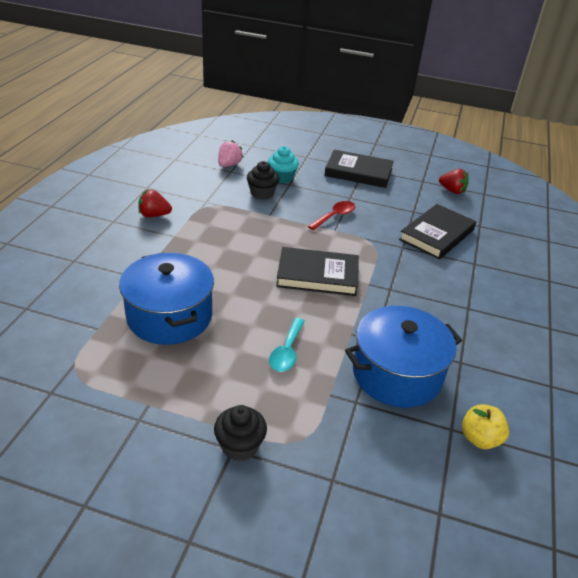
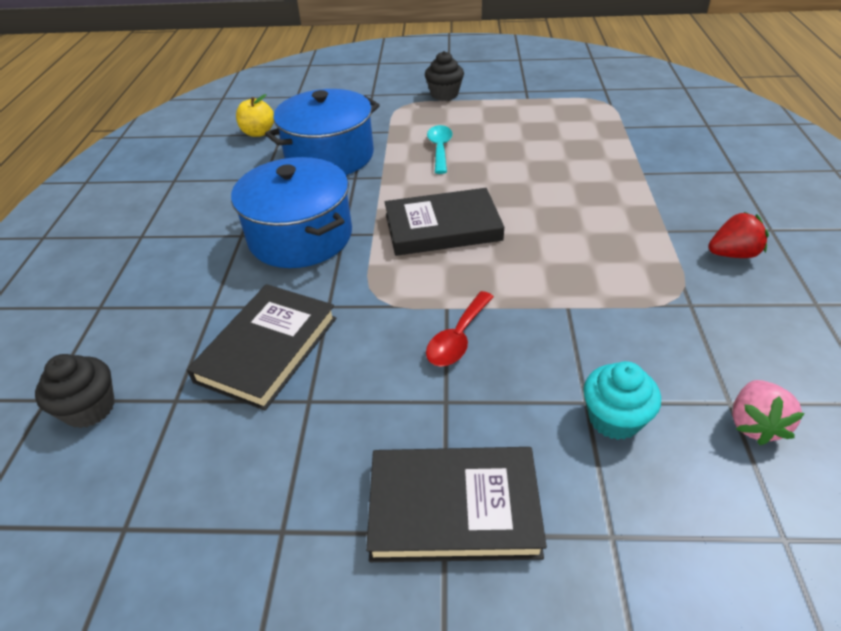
camera: 170 degrees right, 5 degrees up
blue pot [119,253,214,345] -> blue pot moved to [231,157,352,268]
black cupcake [247,161,279,200] -> black cupcake moved to [35,354,115,428]
red strawberry [439,169,469,194] -> none

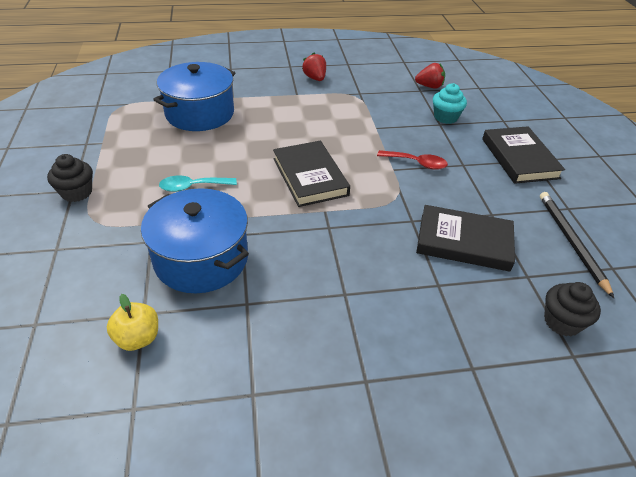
camera: 105 degrees left, 0 degrees up
blue pot [231,157,352,268] -> blue pot moved to [153,62,235,131]
pink strawberry [732,380,805,445] -> red strawberry [415,63,445,89]
none -> black pencil [540,192,614,298]

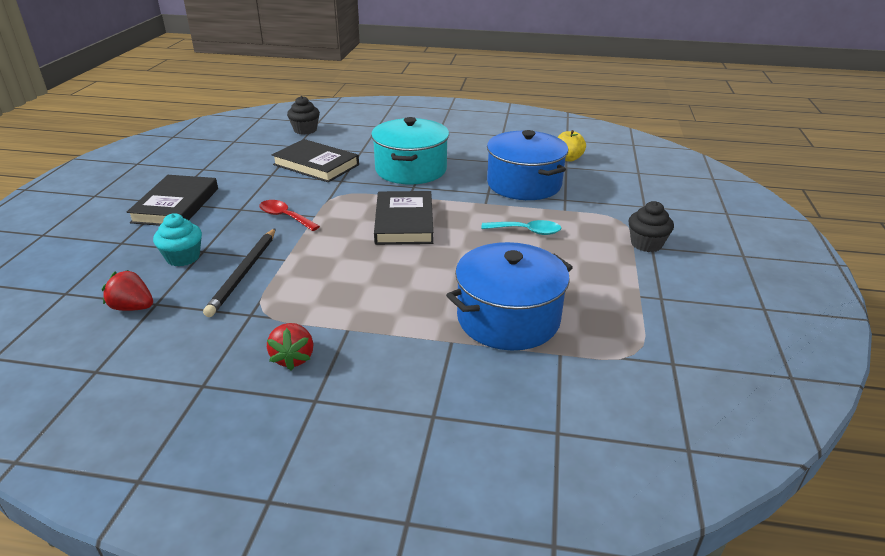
camera: 160 degrees left, 10 degrees down
black pencil [540,192,614,298] -> black pencil moved to [203,228,276,317]
none -> turquoise pot [371,117,449,184]

